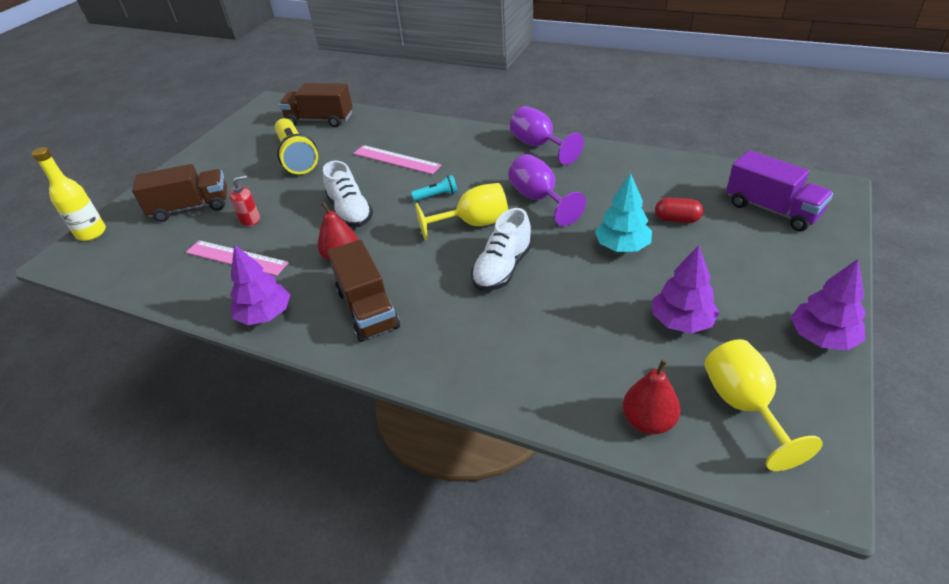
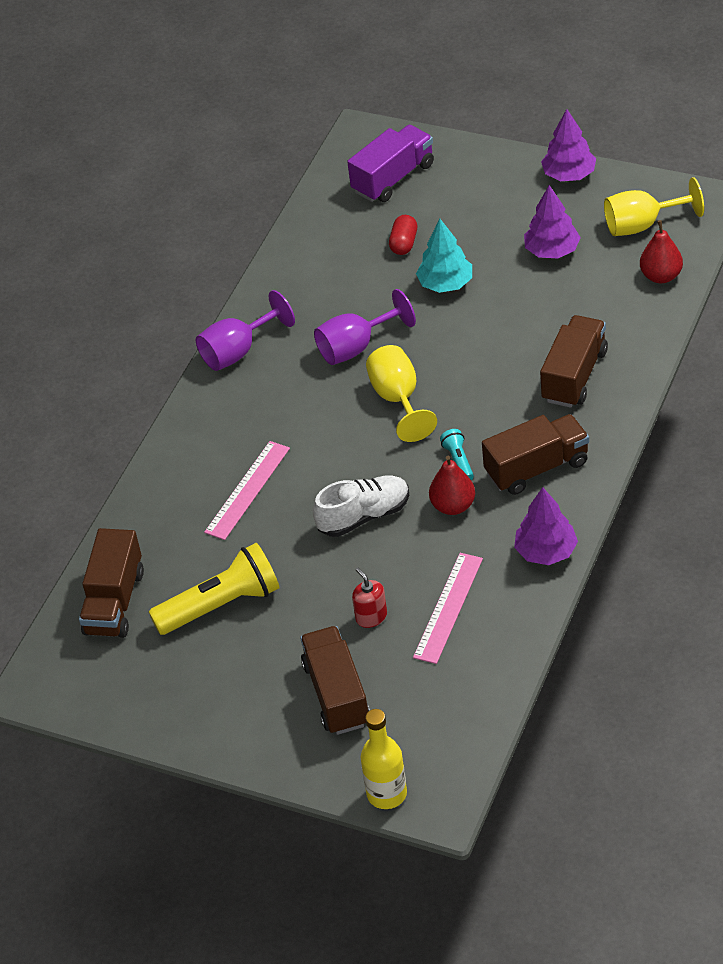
camera: 90 degrees left, 5 degrees up
turquoise flashlight [411,175,458,201] -> turquoise flashlight moved to [440,429,474,480]
white shoe [471,208,533,291] -> none
none -> brown truck [540,315,608,408]

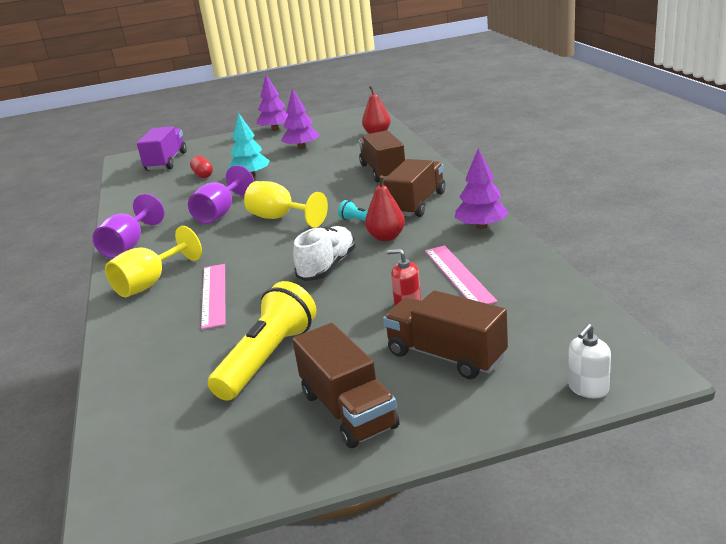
camera: 40 degrees left, 20 degrees down
brown truck [79,528,144,638] -> brown truck moved to [292,323,400,448]
yellow bottle [361,709,407,809] -> white soap dispenser [568,324,611,398]
yellow goblet [604,177,704,236] -> yellow goblet moved to [105,226,202,297]

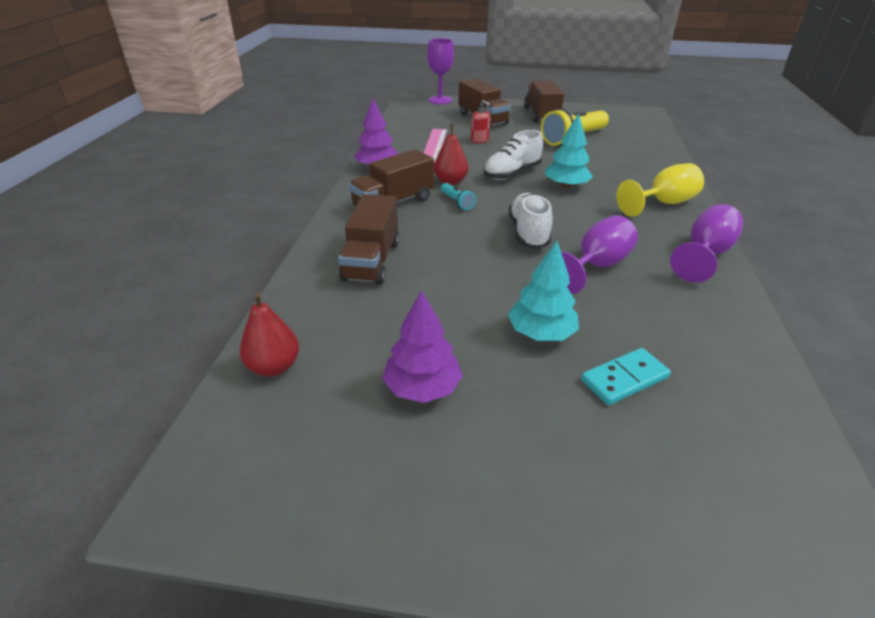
camera: 160 degrees left, 10 degrees up
purple truck [137,126,187,171] -> none
red capsule [190,156,213,178] -> turquoise domino [581,348,671,405]
pink ruler [201,264,225,329] -> none
yellow goblet [244,181,328,227] -> white shoe [508,193,553,249]
purple tree [257,75,288,131] -> none
white soap dispenser [568,324,611,398] -> purple goblet [427,38,454,104]
none -> turquoise tree [545,113,593,189]

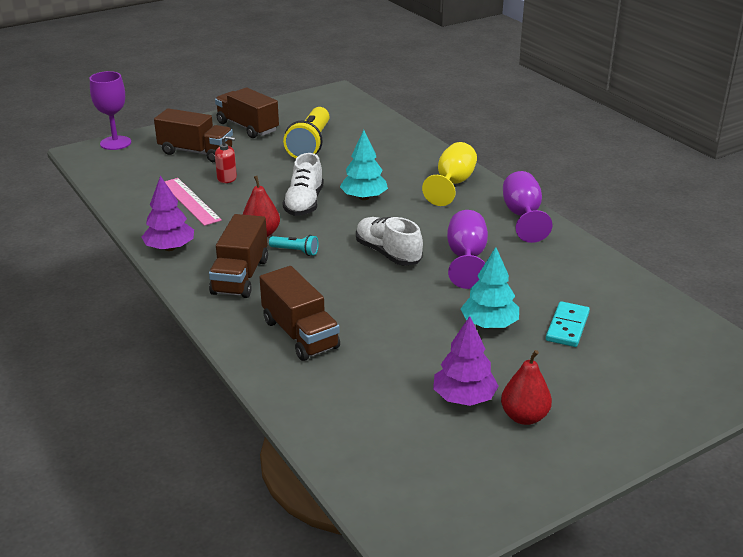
camera: 40 degrees left, 5 degrees down
red pear [240,292,299,377] -> red pear moved to [501,350,552,425]

